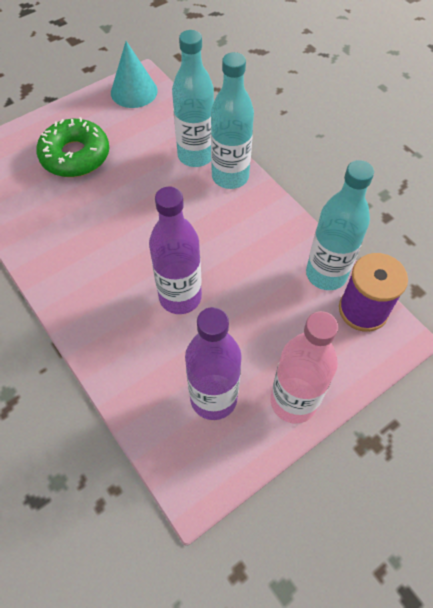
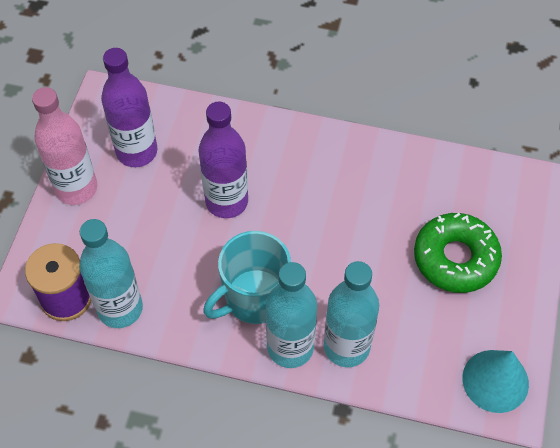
camera: 140 degrees right, 0 degrees up
none -> turquoise mug [203,231,291,324]

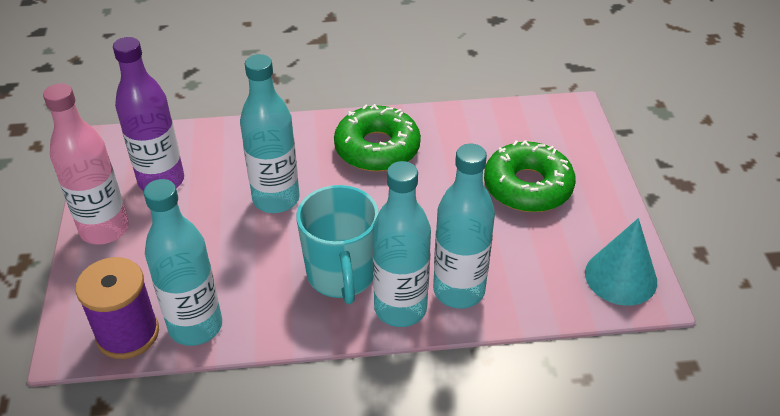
camera: 20 degrees left, 15 degrees down
purple bottle [199,101,248,218] -> turquoise bottle [240,54,300,213]
turquoise mug [203,231,291,324] -> turquoise mug turned 45 degrees counterclockwise [296,185,379,304]
none -> green donut [334,104,421,172]

